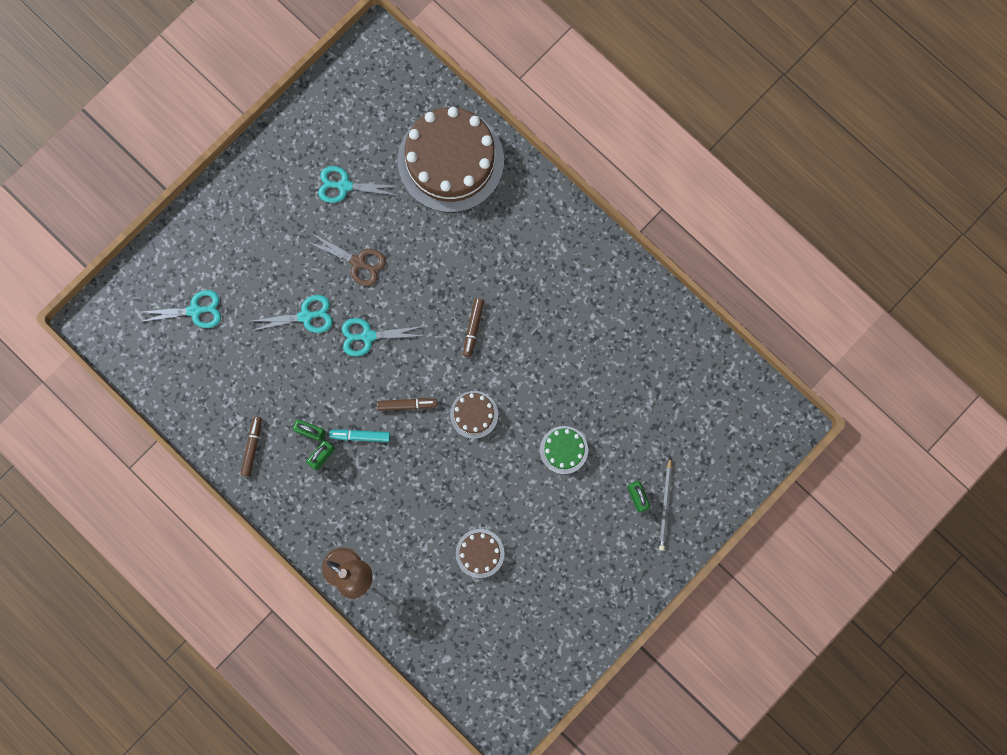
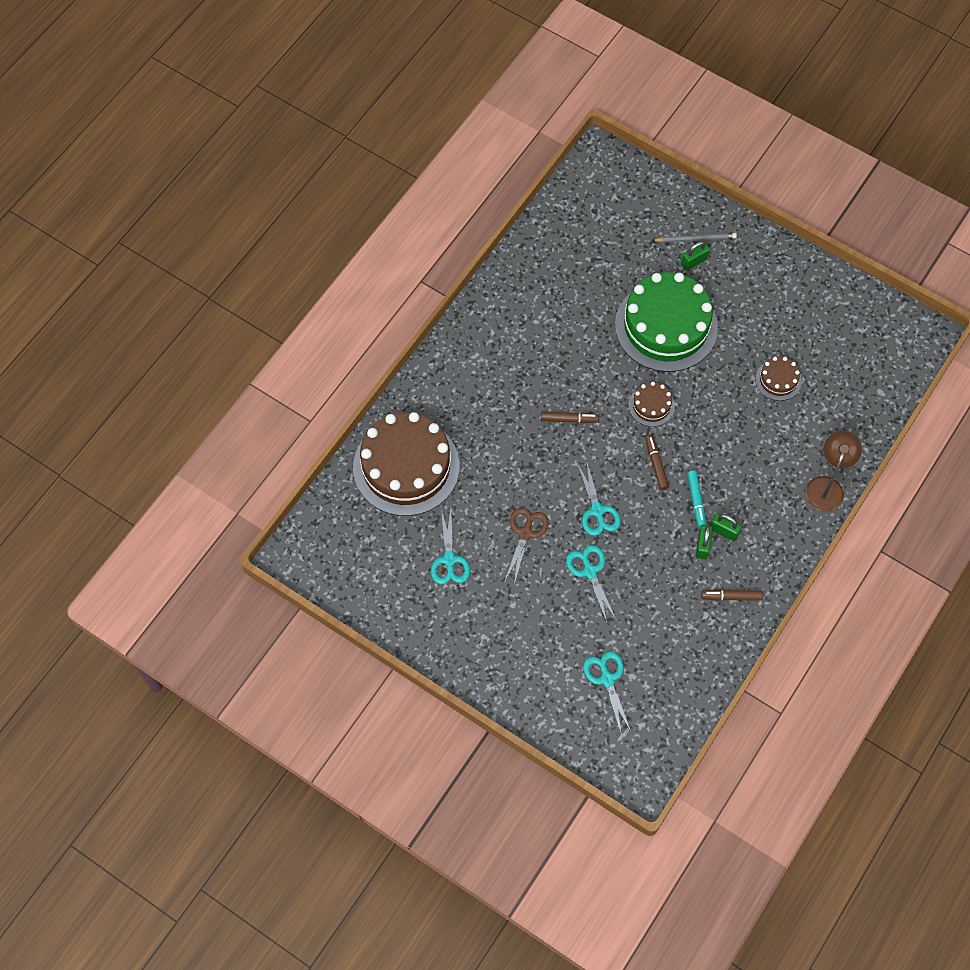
camera: 100 degrees left, 15 degrees down
green cake [540,426,588,474] -> green cake [615,272,718,372], size x2.27

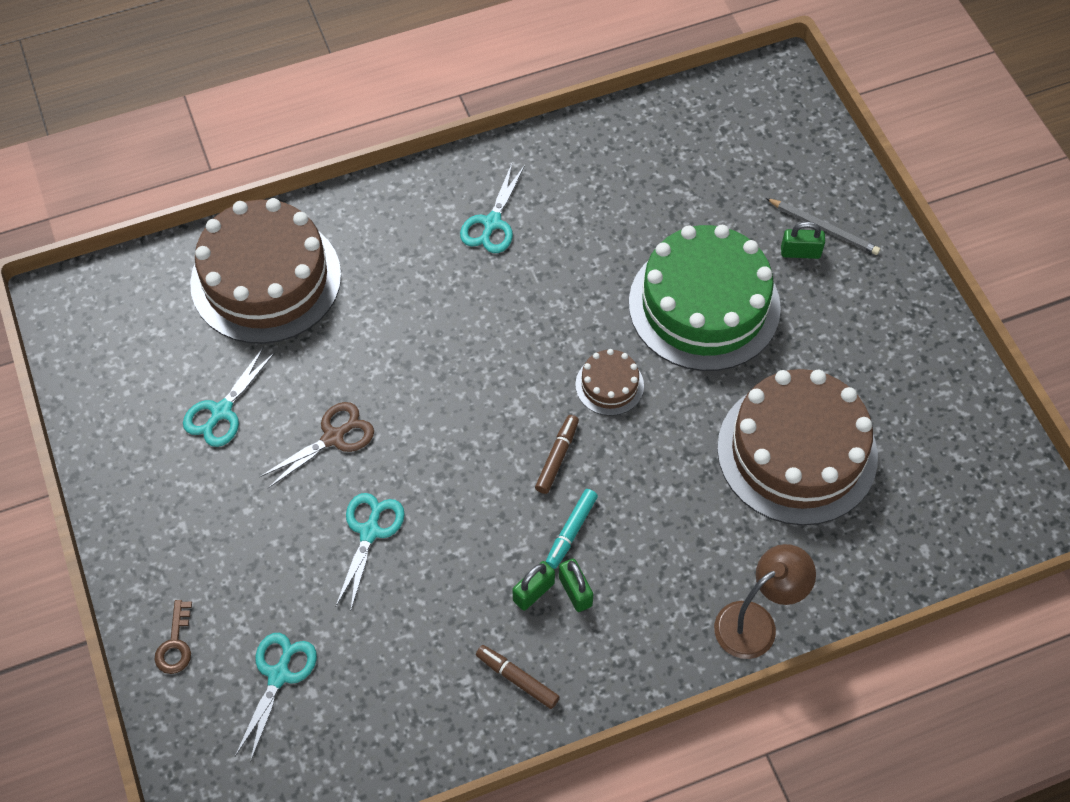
camera: 35 degrees right, 5 degrees down
brown marker [541,412,599,423] -> none
turquoise scissors [577,460,621,536] -> turquoise scissors moved to [460,164,525,253]
brown cake [756,356,801,401] -> brown cake [717,369,878,525], size x2.27
none -> brown key [154,600,192,674]

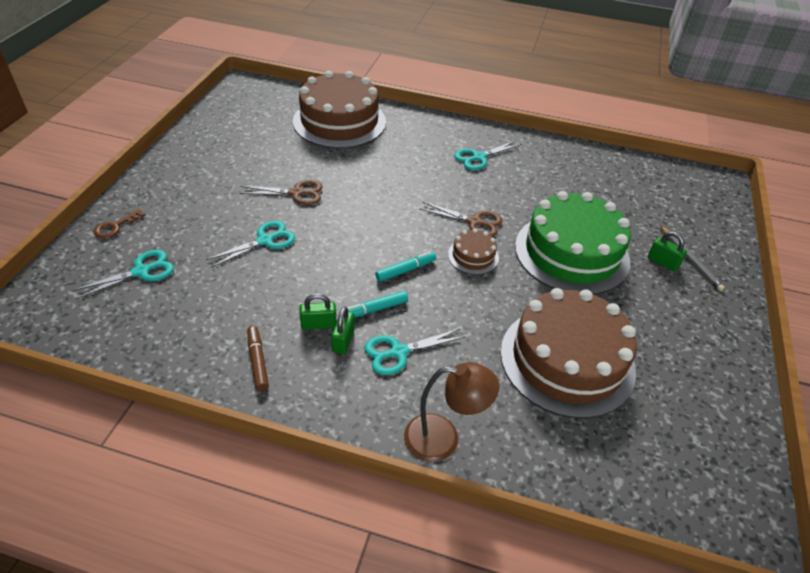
camera: 35 degrees right, 15 degrees down
turquoise scissors [183,346,275,447] -> turquoise scissors moved to [365,329,466,375]
brown marker [535,415,579,494] -> turquoise marker [375,251,436,282]
none -> brown scissors [419,202,503,237]

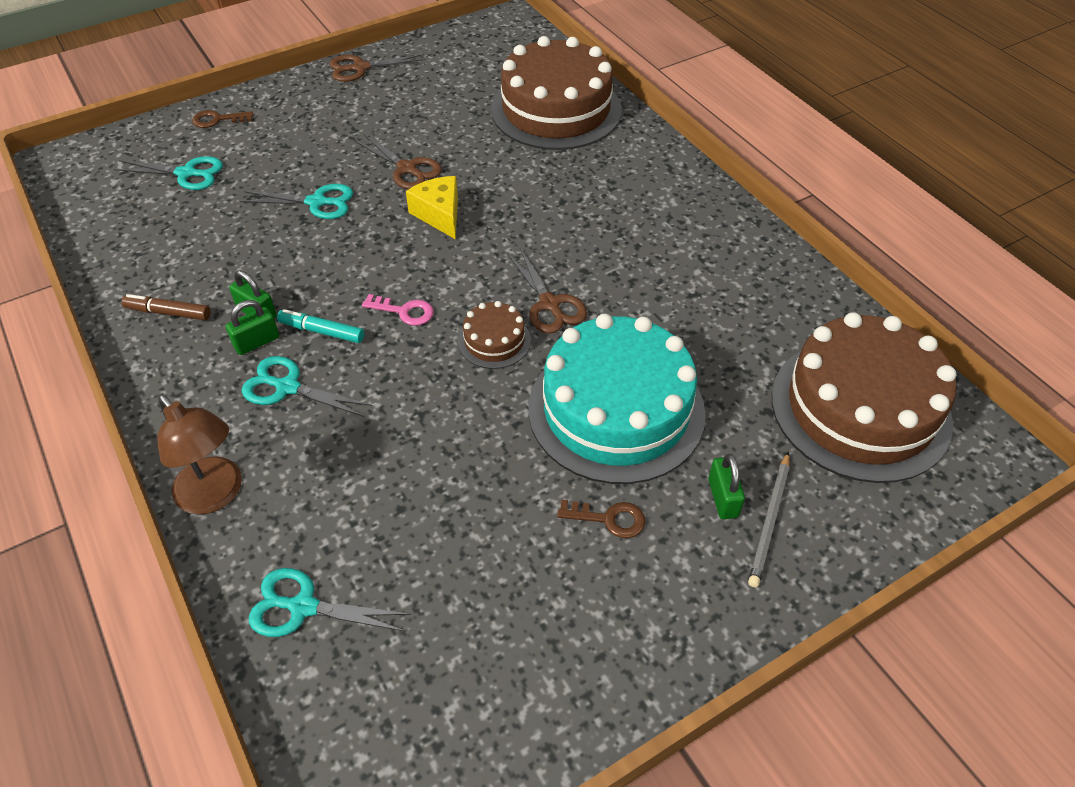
camera: 45 degrees right, 5 degrees up
brown marker [247,326,269,391] -> brown marker turned 105 degrees counterclockwise [121,294,211,320]
turquoise marker [375,251,436,282] -> pink key [362,294,434,326]
turquoise scissors [454,140,522,170] -> turquoise scissors moved to [249,568,411,637]
brown cake [500,288,637,419] -> brown cake moved to [772,312,956,483]
green cake [515,191,631,295] -> turquoise cake [528,314,706,484]
none -> brown scissors [330,54,426,82]
none -> yellow cheese [406,176,458,239]
none -> brown key [557,500,646,538]

